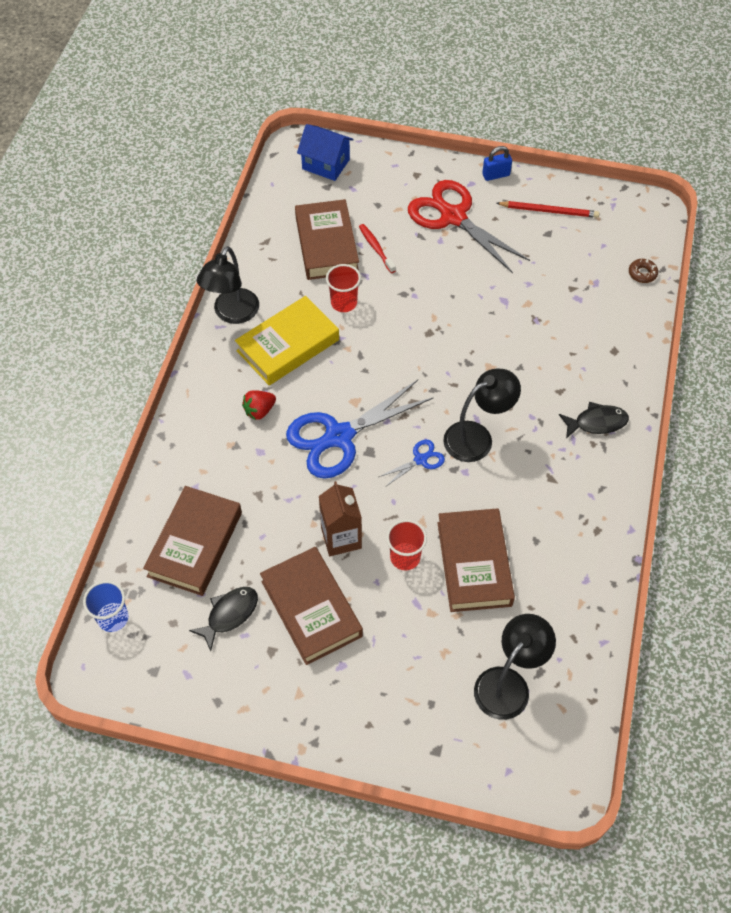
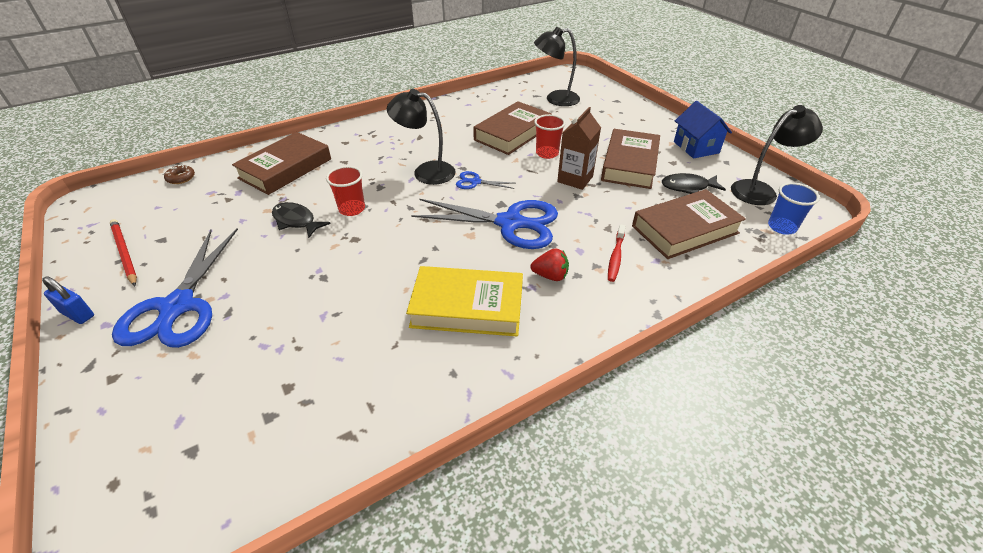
camera: 135 degrees left, 15 degrees down
black lamp [197,246,259,324] -> black lamp moved to [731,105,823,205]
brown book [295,199,359,280] -> brown book moved to [232,132,331,195]
blue house [297,124,354,181] -> blue house moved to [674,101,732,159]
red cup [326,264,361,312] -> red cup moved to [326,166,365,216]
red toothbrush [359,224,396,273] -> red toothbrush moved to [608,225,626,282]
red scissors [408,180,530,273] -> blue scissors [112,229,238,348]
black fish [559,402,629,438] -> black fish moved to [272,202,331,238]

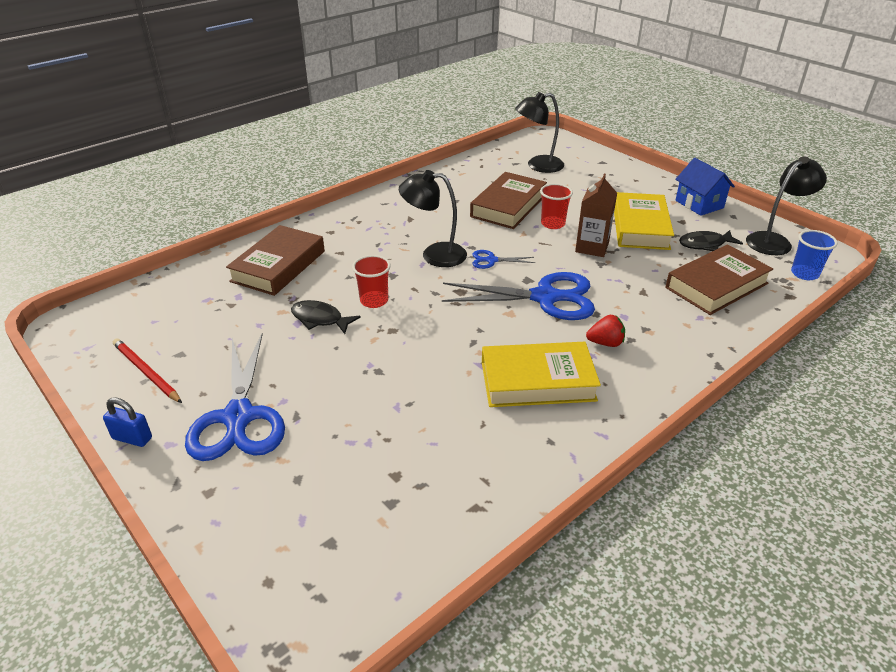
camera: 10 degrees left, 5 degrees down
brown donut [164,164,195,184] -> none
brown book [601,129,660,189] -> yellow book [614,192,674,250]
red toothbrush [608,225,626,282] -> none

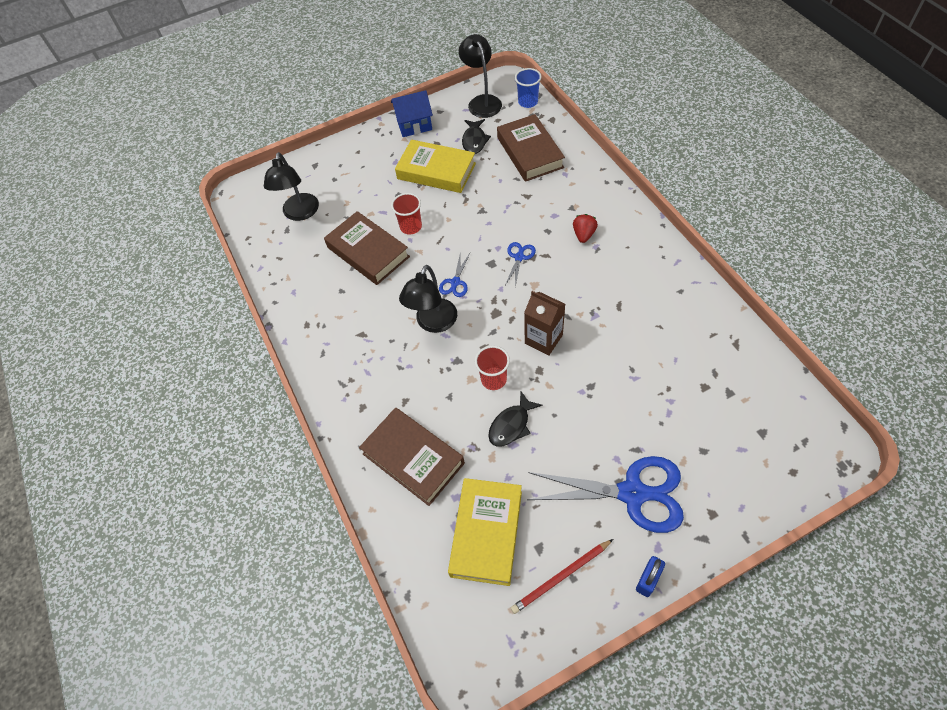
camera: 70 degrees left, 20 degrees up
blue scissors [442,272,595,320] -> blue scissors [505,242,536,287], size x0.45
yellow book [482,342,601,407] -> yellow book moved to [448,478,522,586]
brown carton [575,174,617,257] -> brown carton moved to [524,291,565,356]

